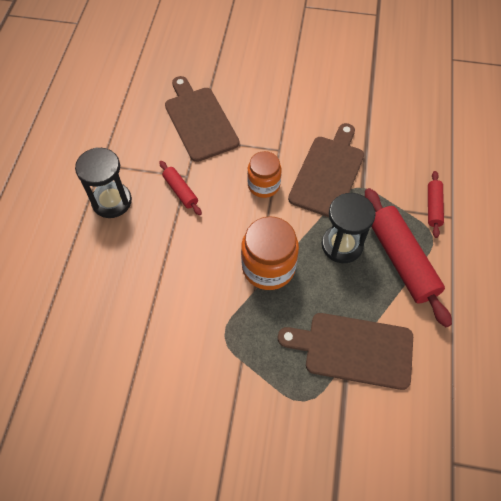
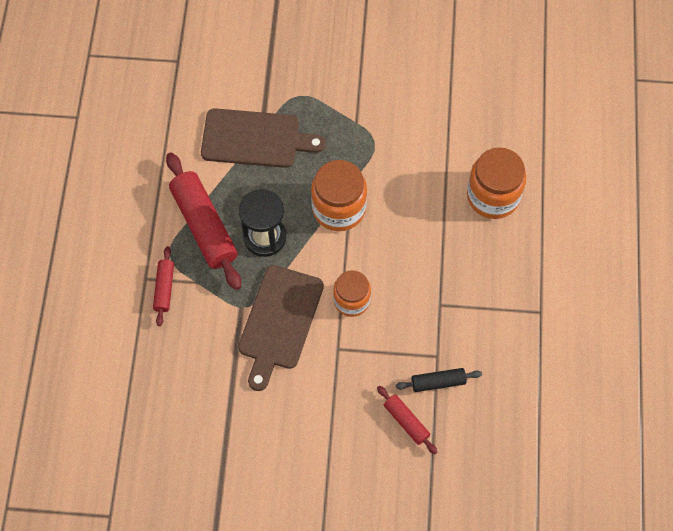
camera: 175 degrees right, 5 degrees up
black hourglass [75,147,132,218] -> none
red rolling pin [159,161,202,216] -> red rolling pin moved to [377,386,437,454]
brown cutting board [165,76,239,162] -> black rolling pin [395,368,482,392]
none -> orange jar [467,147,526,219]

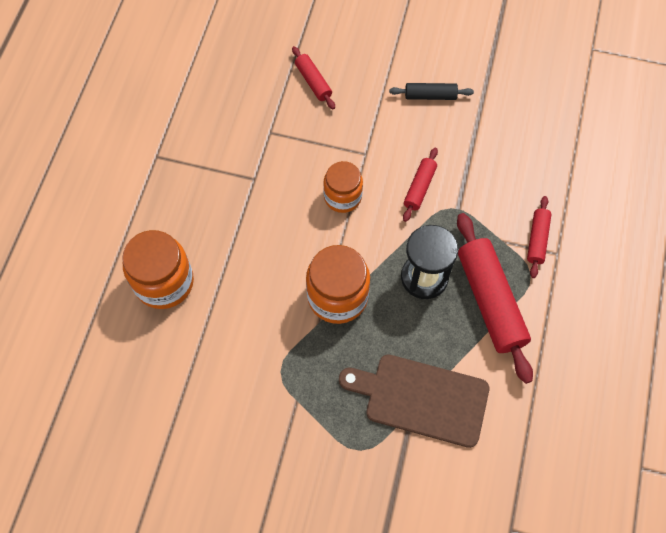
camera: 170 degrees left, 0 degrees up
brown cutting board [238,265,324,391] -> red rolling pin [403,148,438,222]
black rolling pin [395,368,482,392] -> black rolling pin moved to [389,83,474,100]

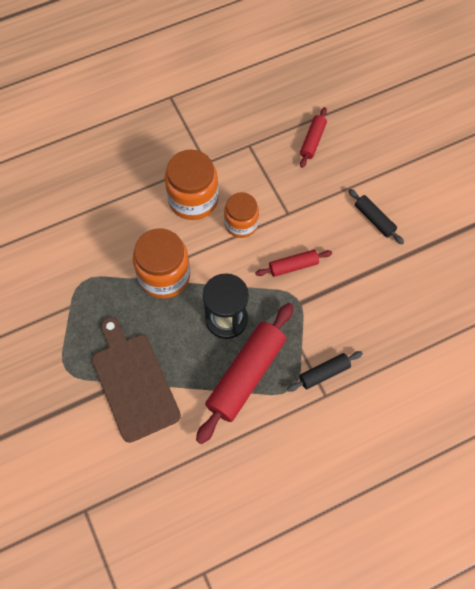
camera: 50 degrees right, 0 degrees up
orange jar [122,230,194,309] -> orange jar moved to [165,150,219,220]
red rolling pin [527,196,552,278] -> black rolling pin [287,351,363,392]

